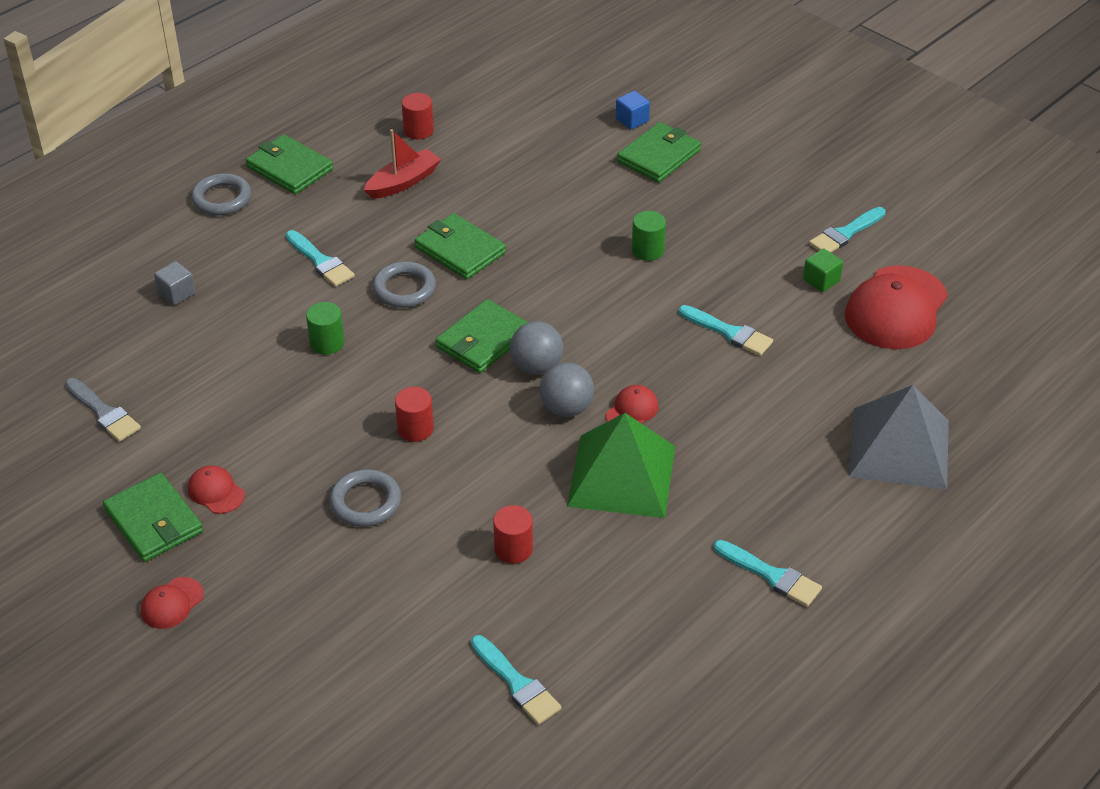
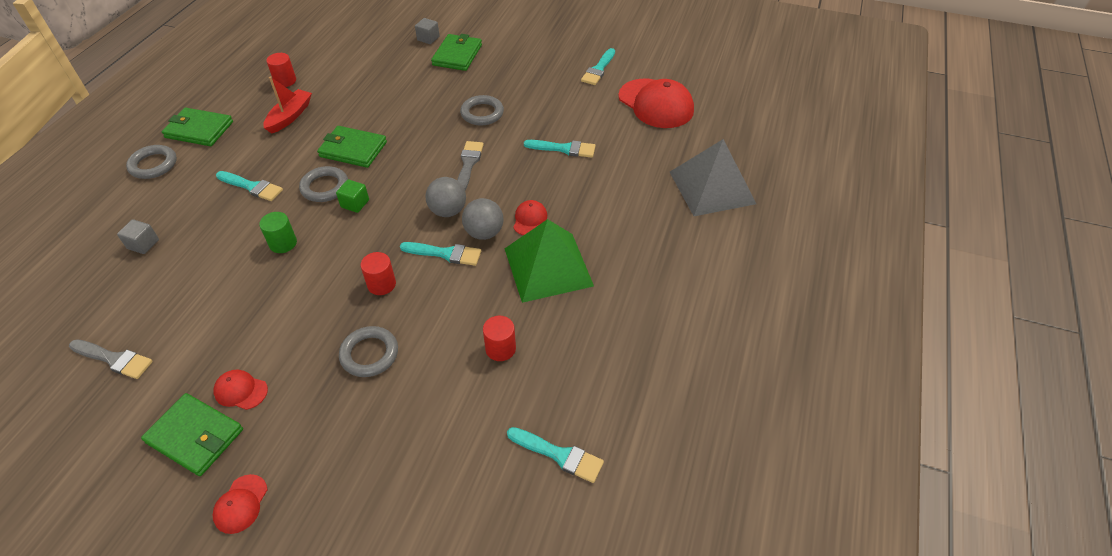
camera: 25 degrees left, 5 degrees up
green wallet [436,299,528,373] -> none
blue cube [616,91,650,129] -> grey cube [415,18,440,44]
green cylinder [632,211,666,261] -> grey ring [460,95,504,126]
turquoise brush [714,540,822,607] -> turquoise brush moved to [400,242,481,266]
green cube [803,248,843,292] -> green cube moved to [336,179,369,213]
red cap [845,265,948,349] -> red cap turned 45 degrees counterclockwise [618,79,694,128]
none -> grey brush [457,141,484,190]

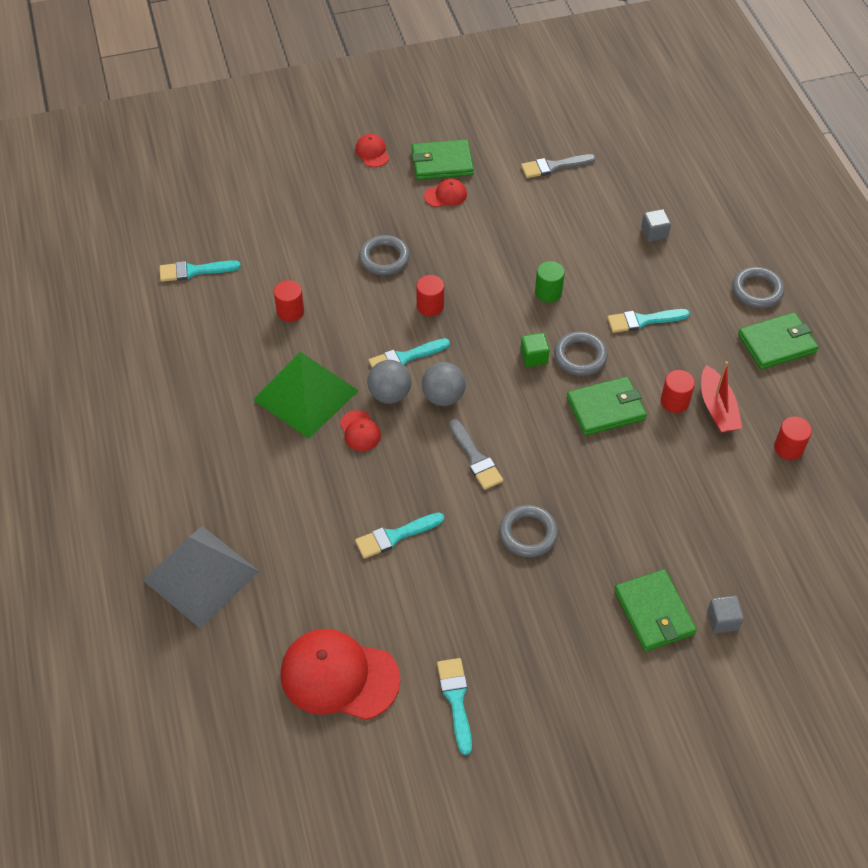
camera: 145 degrees right, 5 degrees up
none -> red cylinder [661,370,695,413]

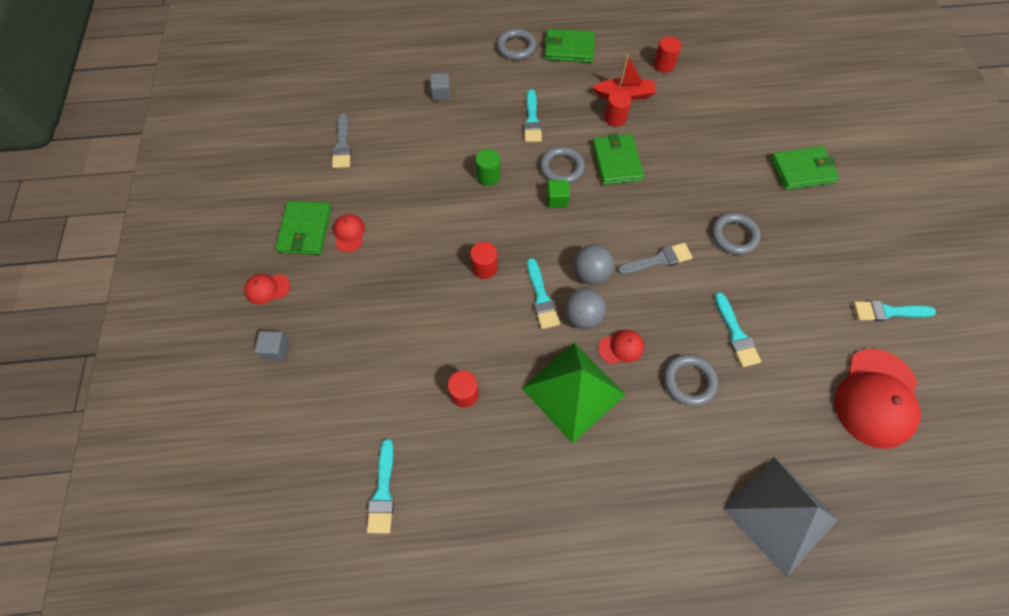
camera: 80 degrees left, 10 degrees up
grey ring [359,235,410,275] -> grey ring moved to [664,354,718,406]
grey cube [707,596,744,633] -> grey cube moved to [254,331,289,361]
green wallet [738,312,819,370] -> green wallet turned 75 degrees counterclockwise [545,29,595,63]

